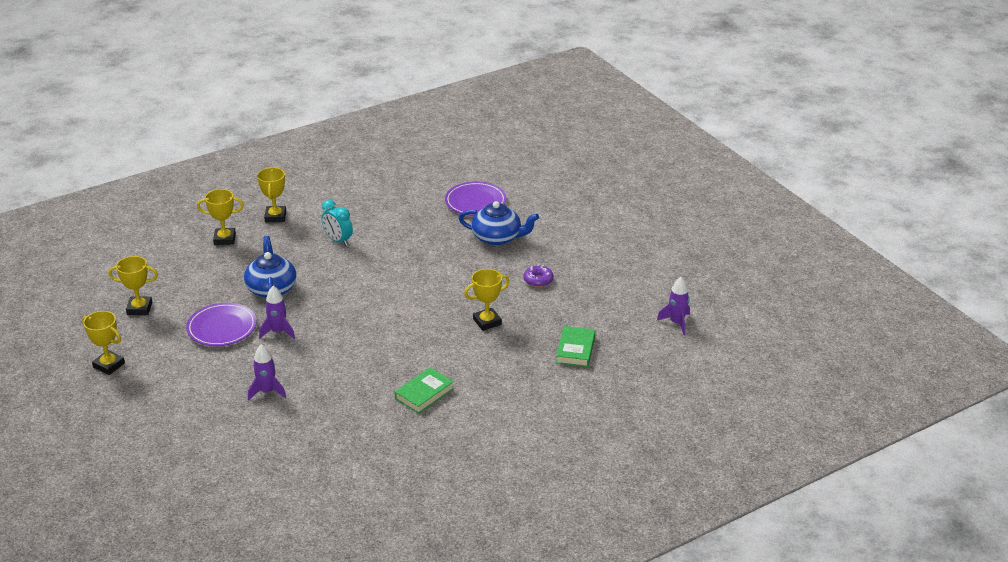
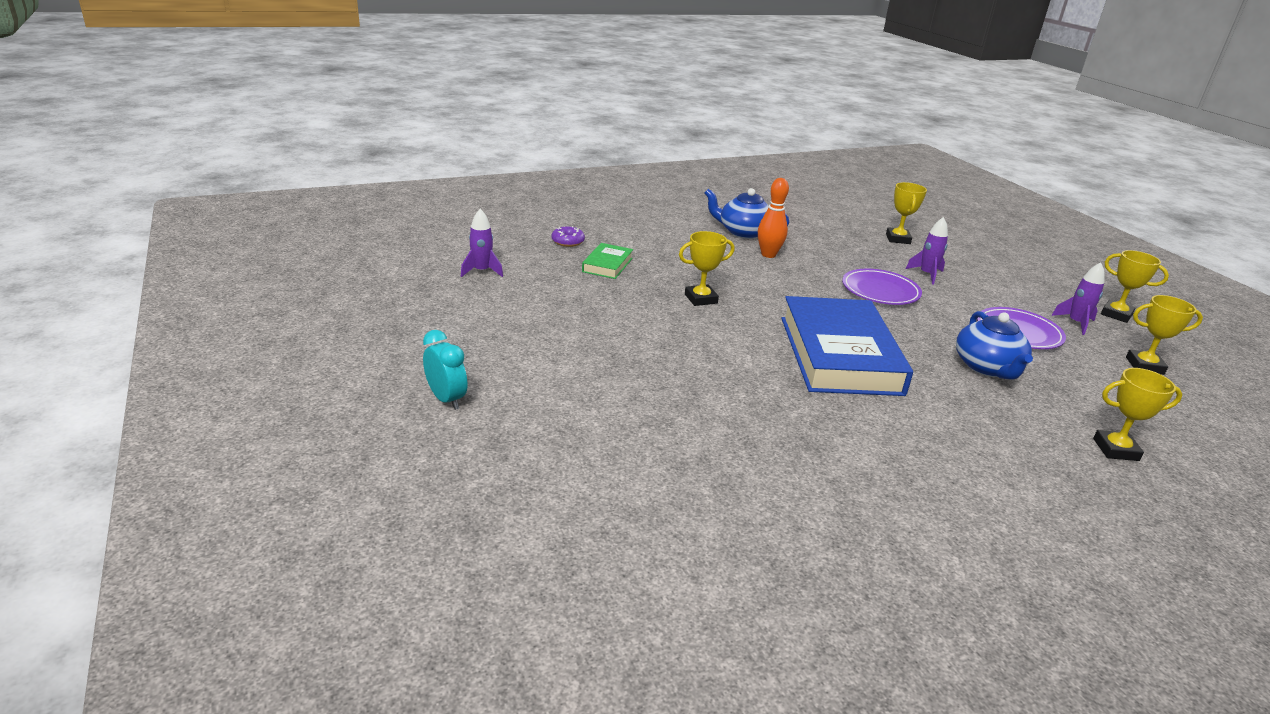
camera: 175 degrees left, 5 degrees down
yellow trophy [257,167,286,222] -> yellow trophy moved to [886,182,927,244]
purple rocket [259,286,295,339] -> purple rocket moved to [1051,262,1105,335]
turquoise clock [322,200,353,246] -> turquoise clock moved to [423,330,468,410]
green book [395,367,454,414] -> orange bowling pin [758,178,789,258]
purple plate [445,181,506,216] -> purple plate moved to [842,269,922,305]
blue teapot [459,201,539,246] -> blue teapot moved to [705,188,789,239]
purple donut [523,264,553,287] -> purple donut moved to [552,226,585,247]
none -> blue book [781,296,913,396]

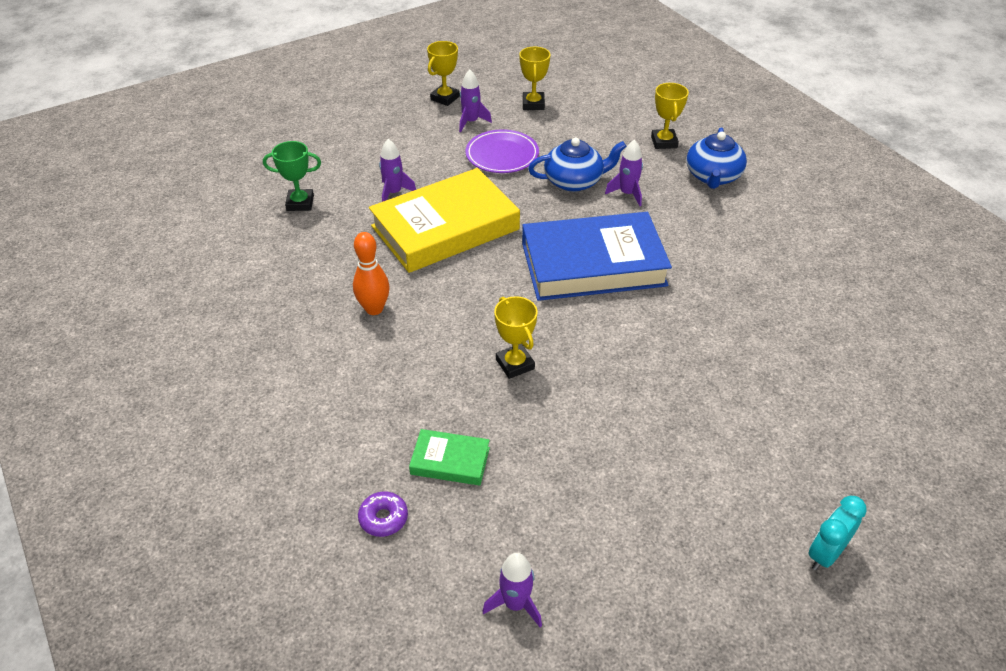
camera: 95 degrees left, 15 degrees up
blue teapot [705,188,789,239] -> blue teapot moved to [687,127,747,189]
purple plate [842,269,922,305] -> yellow book [369,168,520,273]
yellow trophy [886,182,927,244] -> green trophy [263,141,321,211]
none -> purple rocket [605,140,643,206]

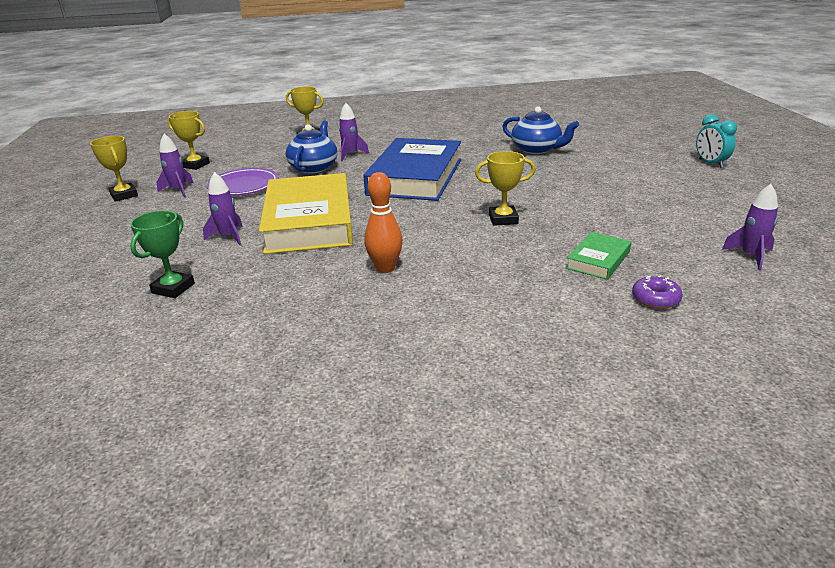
camera: 65 degrees left, 15 degrees down
blue teapot [687,127,747,189] -> blue teapot moved to [502,106,579,154]

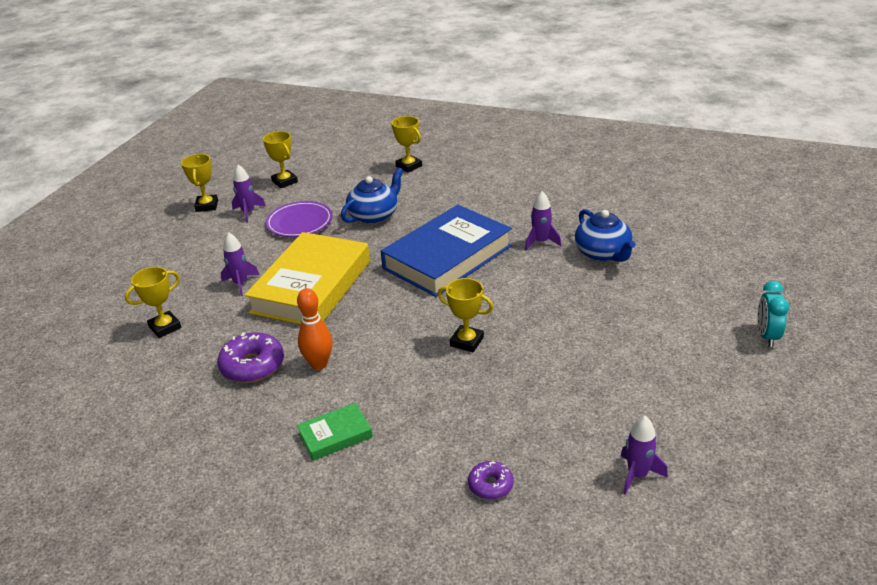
camera: 30 degrees right, 5 degrees up
green trophy [130,211,195,298] -> yellow trophy [125,267,182,338]
purple rocket [339,103,369,161] -> purple rocket moved to [525,191,561,250]
green book [566,232,631,280] -> green book moved to [297,403,373,461]
none -> purple donut [217,332,284,383]

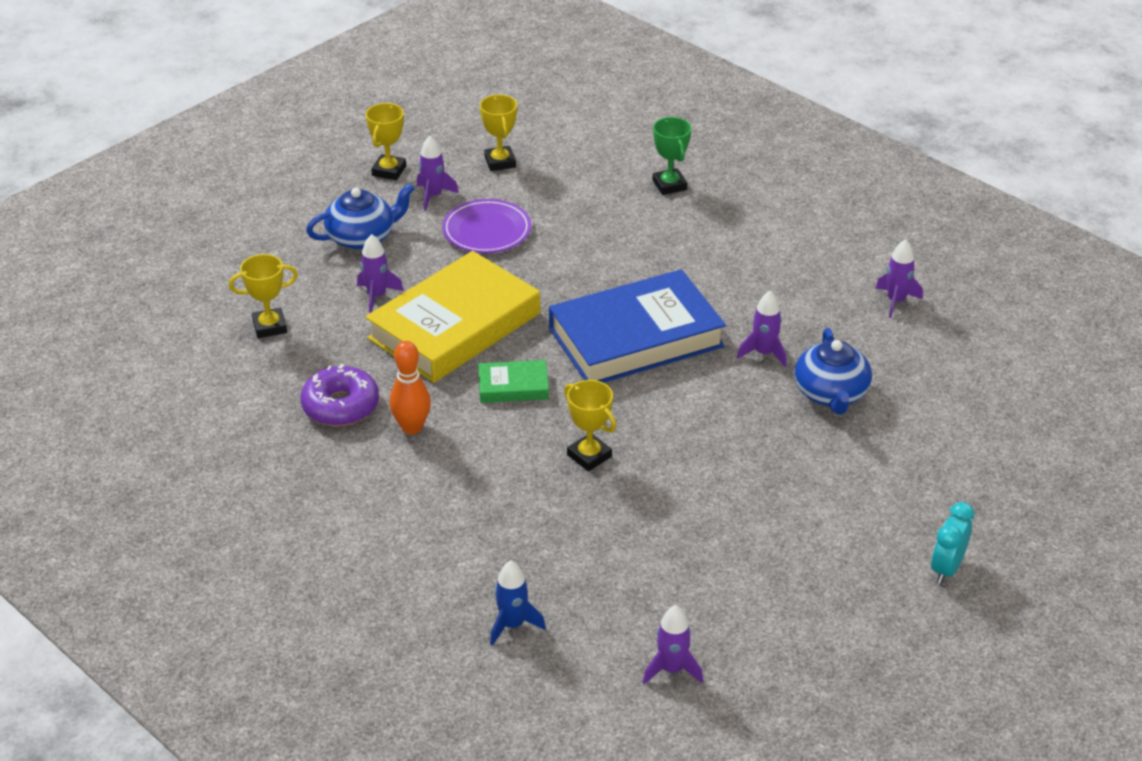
camera: 20 degrees right, 5 degrees up
green book [297,403,373,461] -> green book moved to [478,360,549,403]
blue teapot [341,168,403,224] -> blue teapot moved to [306,183,415,249]
yellow trophy [392,116,422,173] -> green trophy [653,117,691,195]
purple donut [468,461,513,500] -> blue rocket [490,561,546,646]
none -> purple rocket [875,239,923,318]

